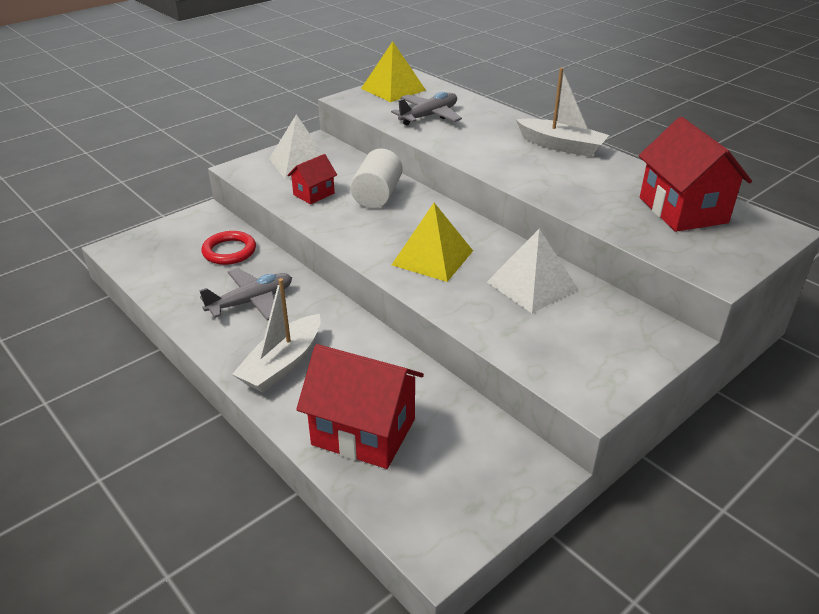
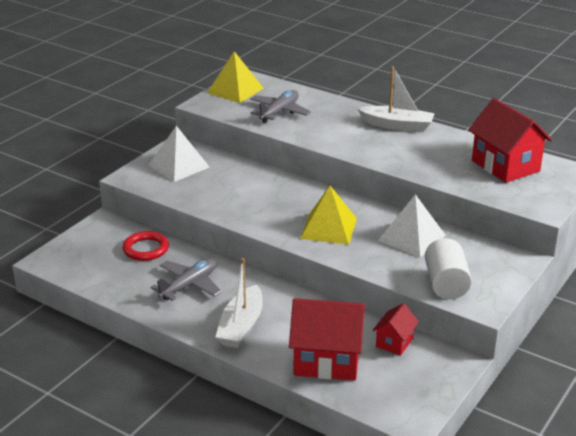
camera: 15 degrees left, 5 degrees down
red house [287,154,337,204] -> red house moved to [373,303,419,356]
white cylinder [350,148,403,209] -> white cylinder moved to [425,238,472,299]

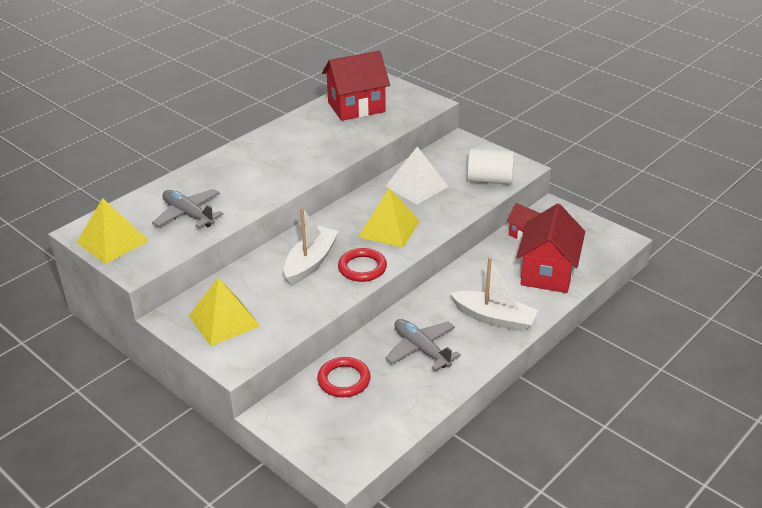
camera: 80 degrees left, 5 degrees up
white pyramid [149,126,210,182] -> yellow pyramid [189,278,260,346]
white boat [357,66,435,132] -> white boat moved to [284,208,339,285]
none -> red ring [338,248,387,282]

